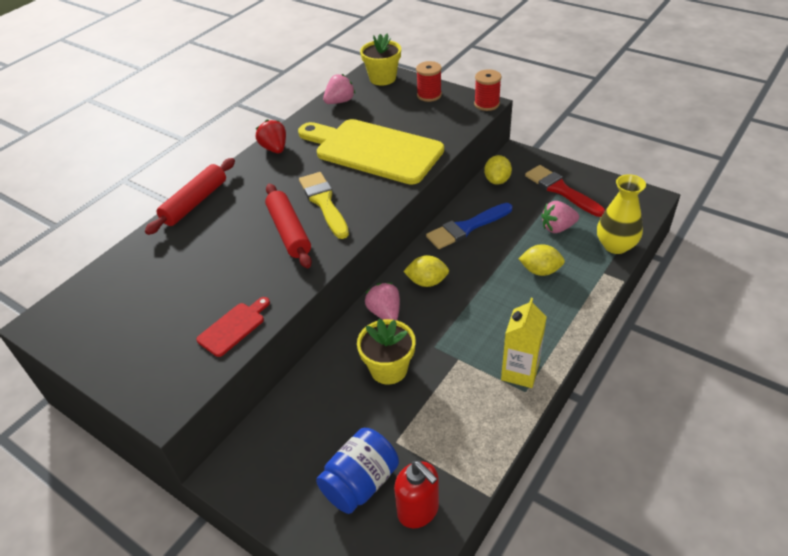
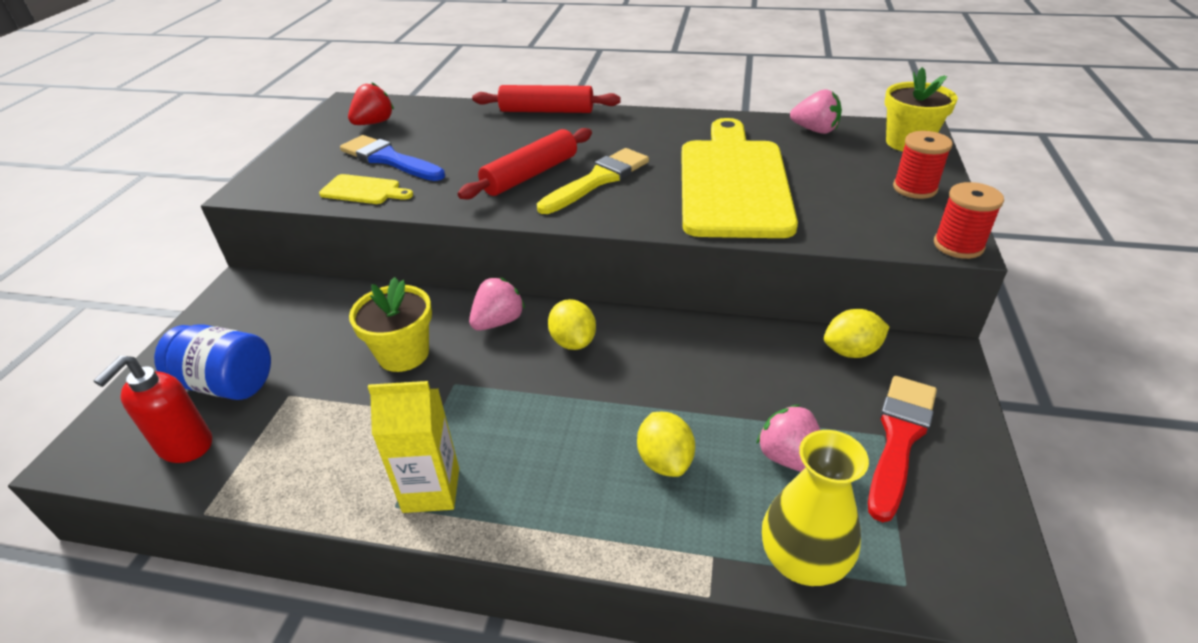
camera: 65 degrees right, 5 degrees down
red cutting board [196,297,270,357] -> yellow cutting board [319,174,413,204]
red strawberry [256,120,286,153] -> red strawberry moved to [348,83,394,125]
blue brush [426,203,512,249] -> blue brush moved to [340,135,445,181]

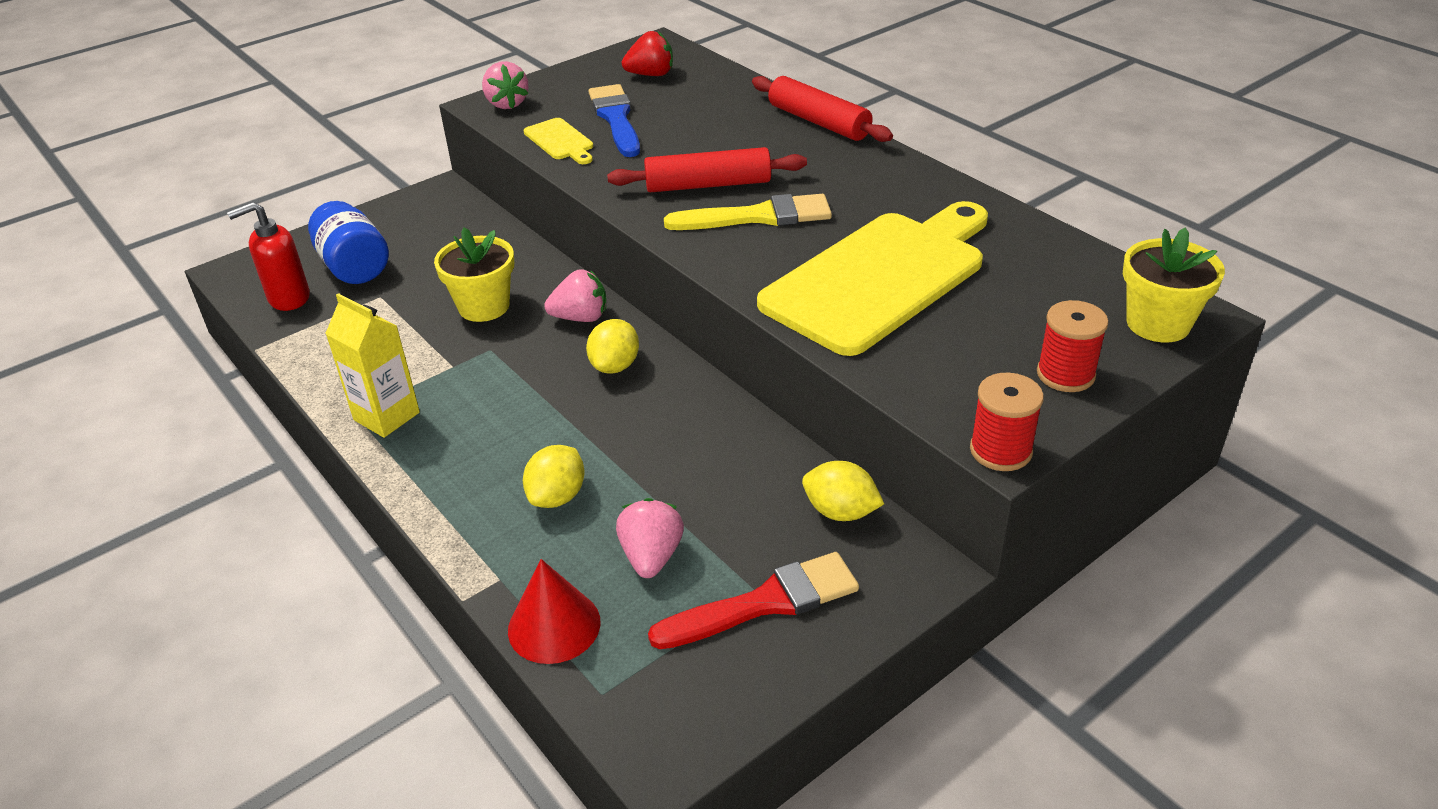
camera: 40 degrees right, 0 degrees up
yellow vase [762,430,869,586] -> red cone [508,559,601,664]
pink strawberry [790,89,842,134] -> pink strawberry moved to [482,61,528,109]

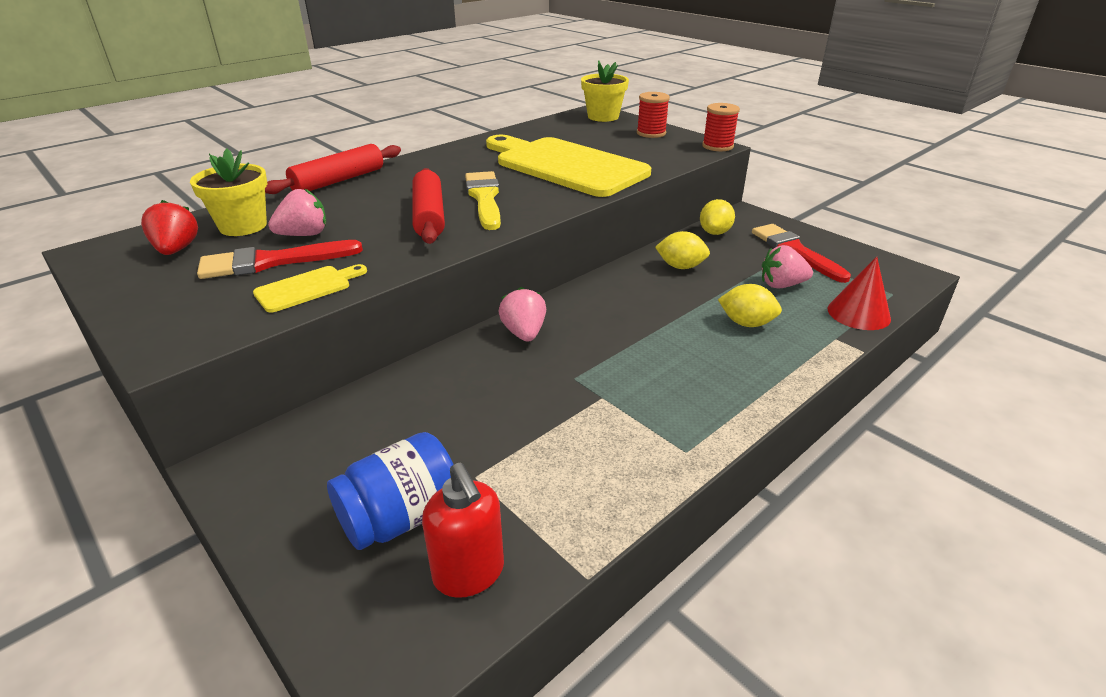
camera: 95 degrees left, 5 degrees down
yellow carton [325,293,420,438] -> none
yellow flower pot [434,227,514,322] -> yellow flower pot moved to [190,149,267,236]
pink strawberry [482,61,528,109] -> pink strawberry moved to [268,188,326,236]
yellow lemon [586,319,639,374] -> yellow lemon moved to [655,231,710,269]
blue brush [589,84,640,157] -> red brush [197,240,363,279]

